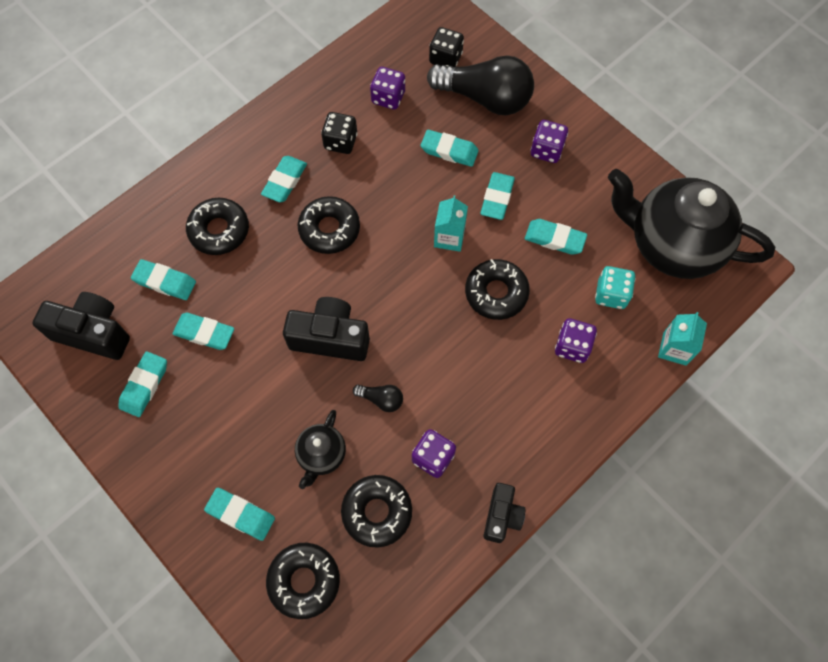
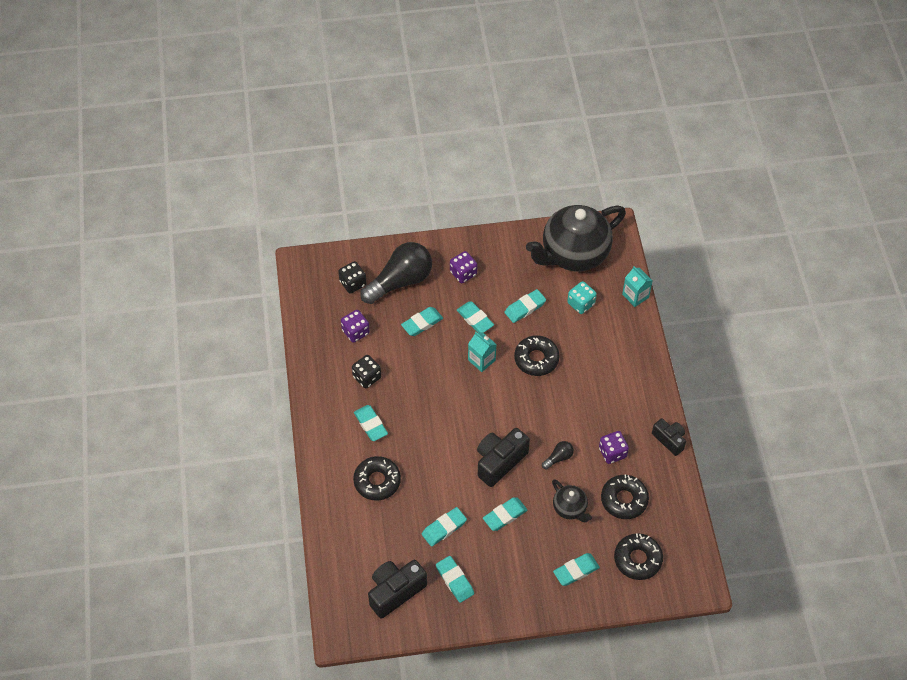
camera: 55 degrees left, 10 degrees down
turquoise eraser [131,259,196,300] -> turquoise eraser moved to [483,497,527,531]
black donut [297,196,360,254] -> none
purple dice [555,318,597,363] -> none

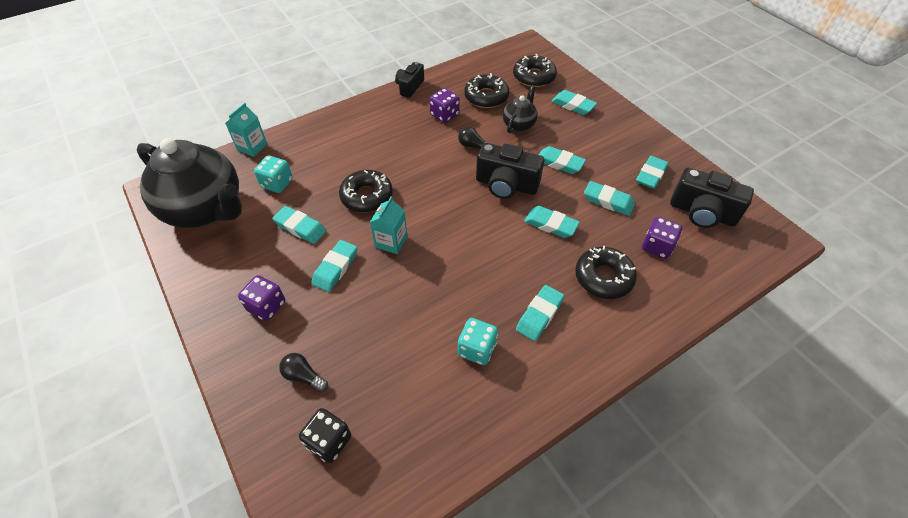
camera: 115 degrees left, 5 degrees down
purple dice [341,310,370,343] -> purple dice moved to [642,217,682,259]
black dice [352,355,381,388] -> turquoise dice [458,318,498,365]
black light bulb [360,242,432,304] -> black light bulb [279,353,328,392], size x0.42
turquoise eraser [401,307,443,336] -> turquoise eraser moved to [524,206,580,238]

